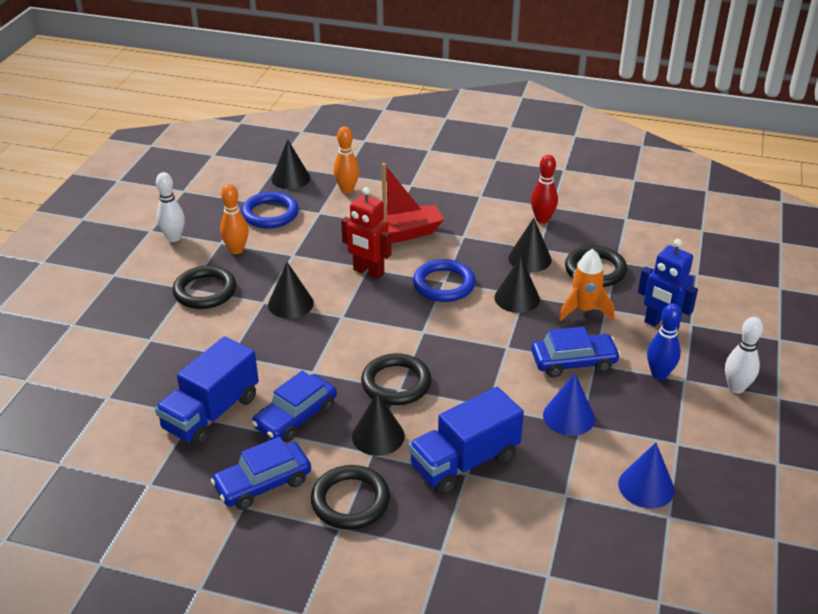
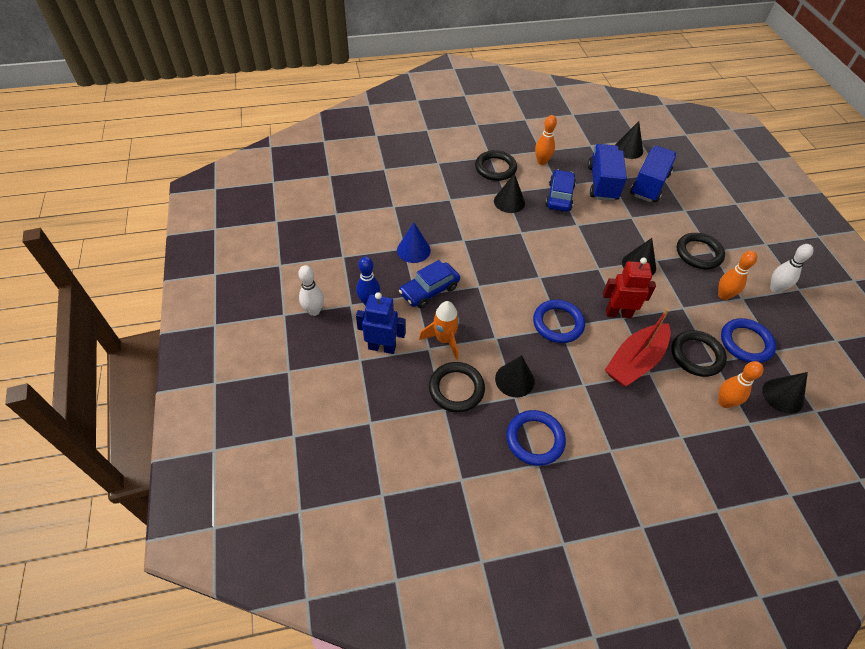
camera: 150 degrees right, 15 degrees up
blue car [211,436,311,510] -> orange bowling pin [535,115,557,165]
black ring [361,353,432,405] -> black ring moved to [671,330,727,377]
blue truck [409,387,524,495] -> blue truck moved to [630,146,677,202]
black cone [495,256,540,313] -> black cone moved to [615,121,643,159]
red bowling pin [531,155,558,223] -> blue ring [506,410,566,466]
blue cone [618,443,675,509] -> none

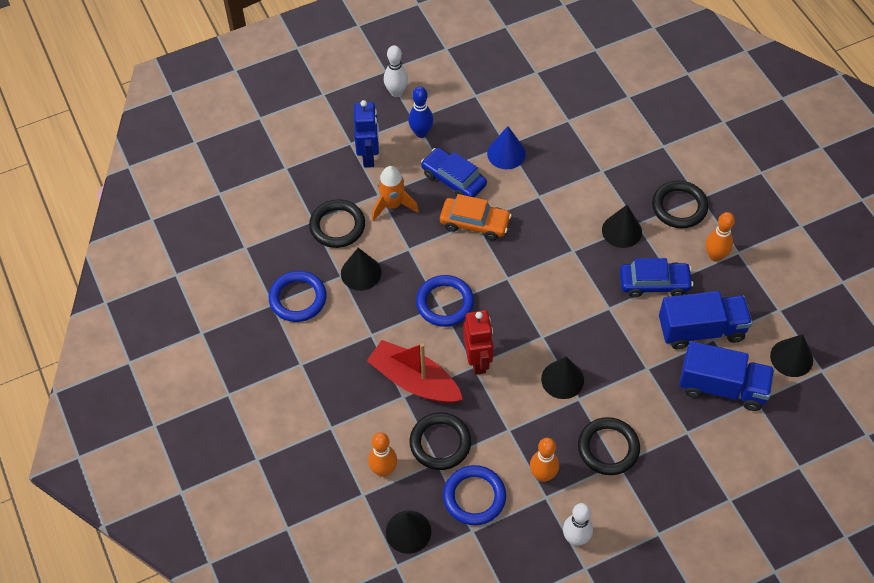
camera: 80 degrees right, 5 degrees up
none -> orange car [440,194,512,240]

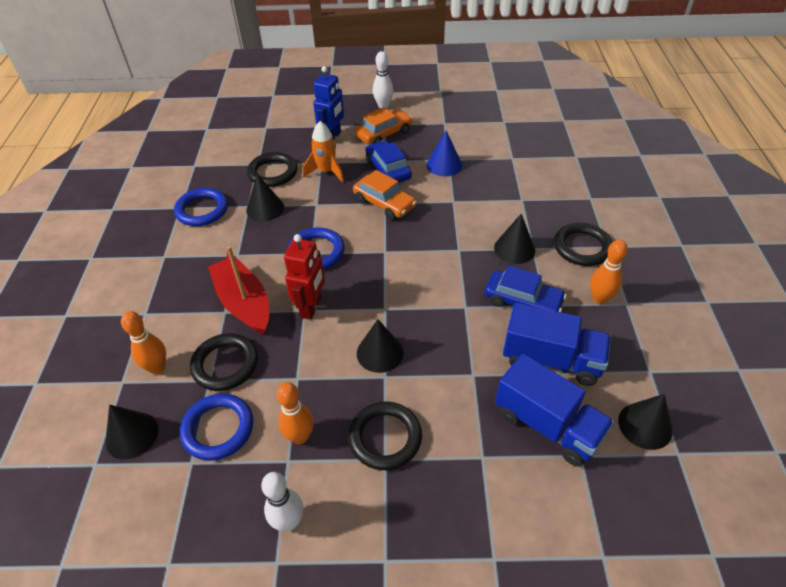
camera: 25 degrees right, 10 degrees down
blue bowling pin [408,87,433,138] -> orange car [355,107,413,145]

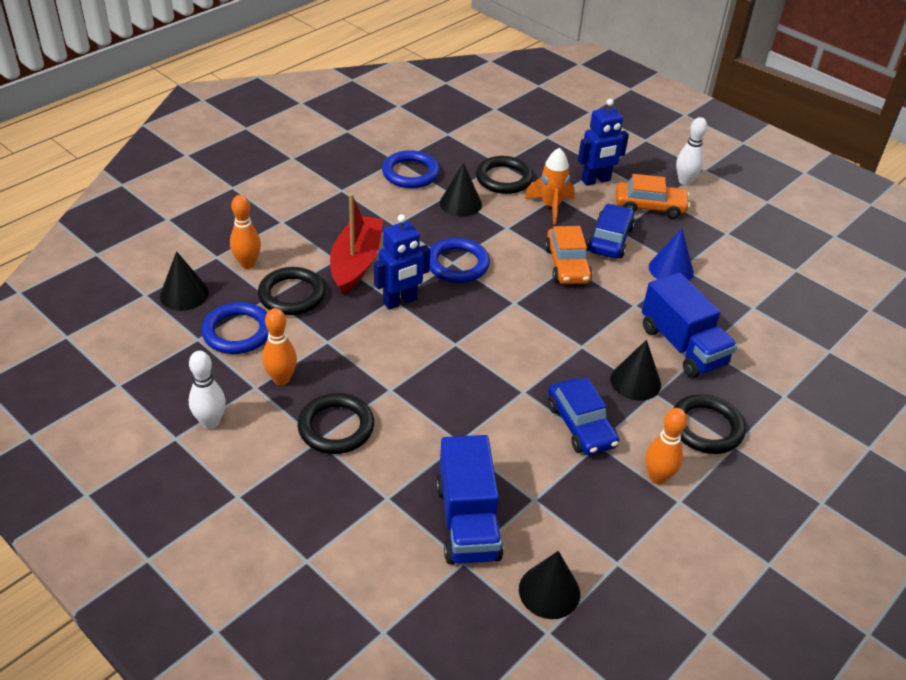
camera: 40 degrees right, 5 degrees down
red robot [284,234,325,320] -> blue robot [374,214,430,310]
black cone [357,319,404,373] -> none
blue truck [503,303,611,386] -> blue truck moved to [642,272,737,378]

